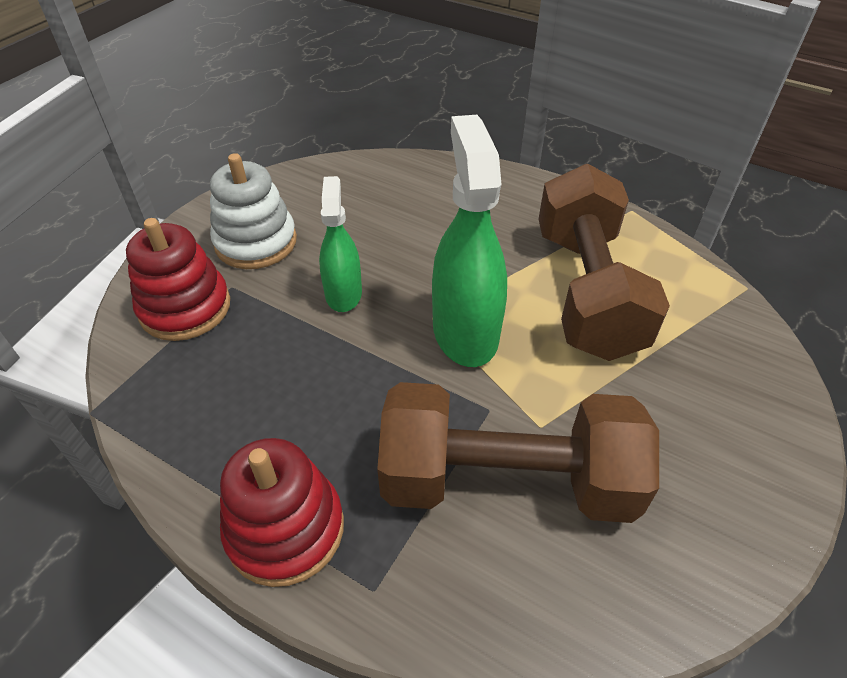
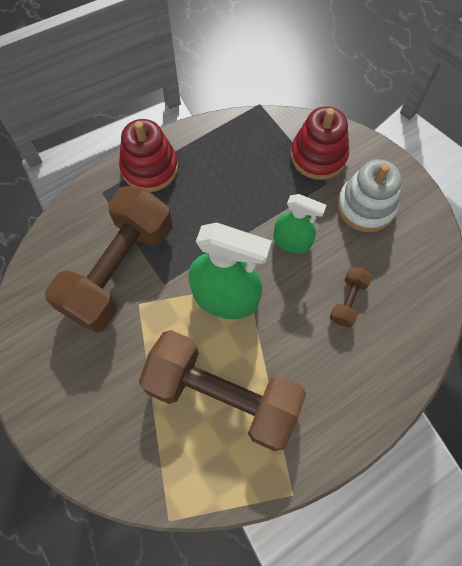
camera: 115 degrees right, 20 degrees up
none -> brown dumbbell [330,266,373,328]

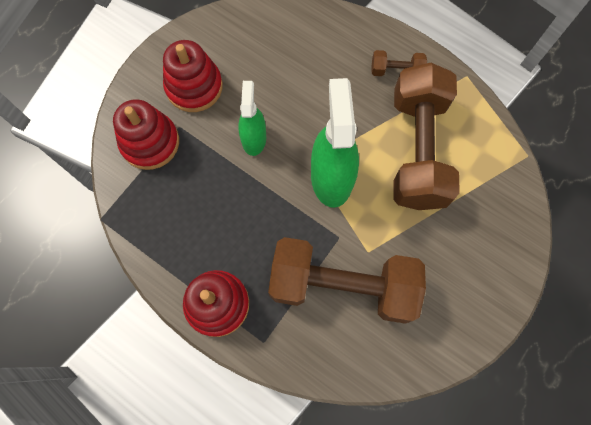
camera: 110 degrees left, 5 degrees up
brown dumbbell [330,266,373,328] -> brown dumbbell moved to [371,50,427,76]
white stacking toy [337,159,402,232] -> red stacking toy [163,40,223,112]

